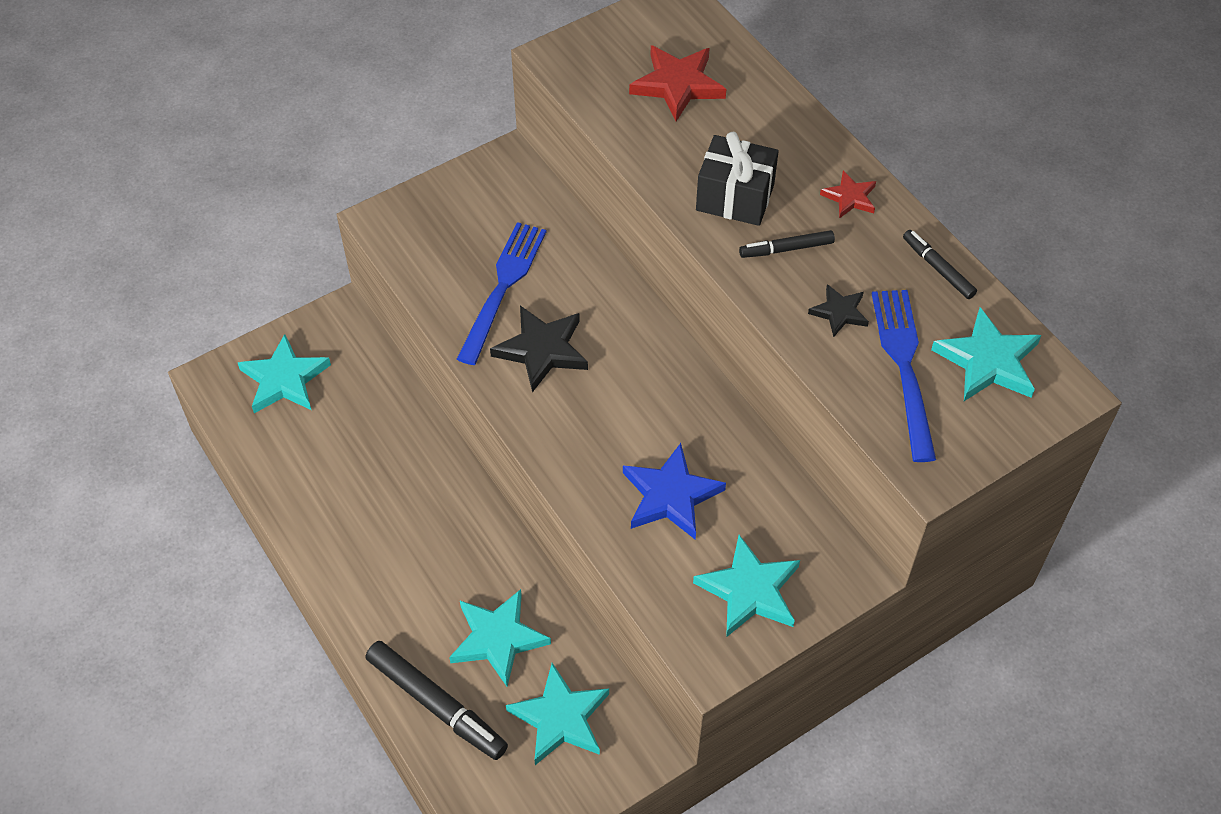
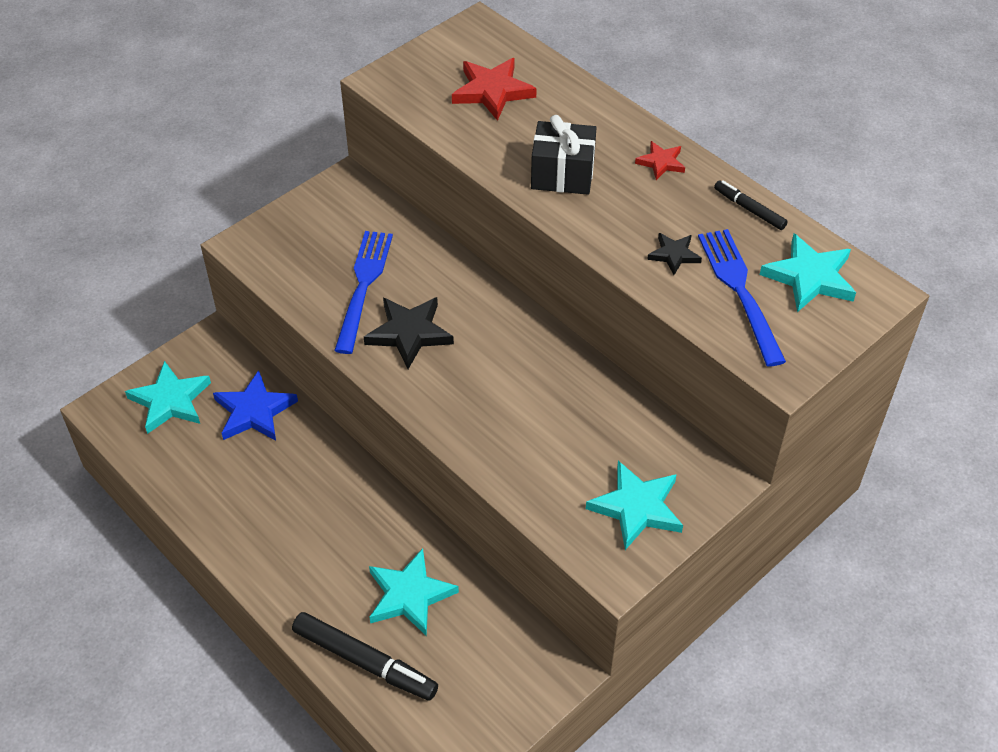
camera: 10 degrees left, 5 degrees down
turquoise star [506,663,609,765] -> none
blue star [623,443,726,540] -> blue star moved to [213,370,298,441]
black marker [739,230,835,258] -> none

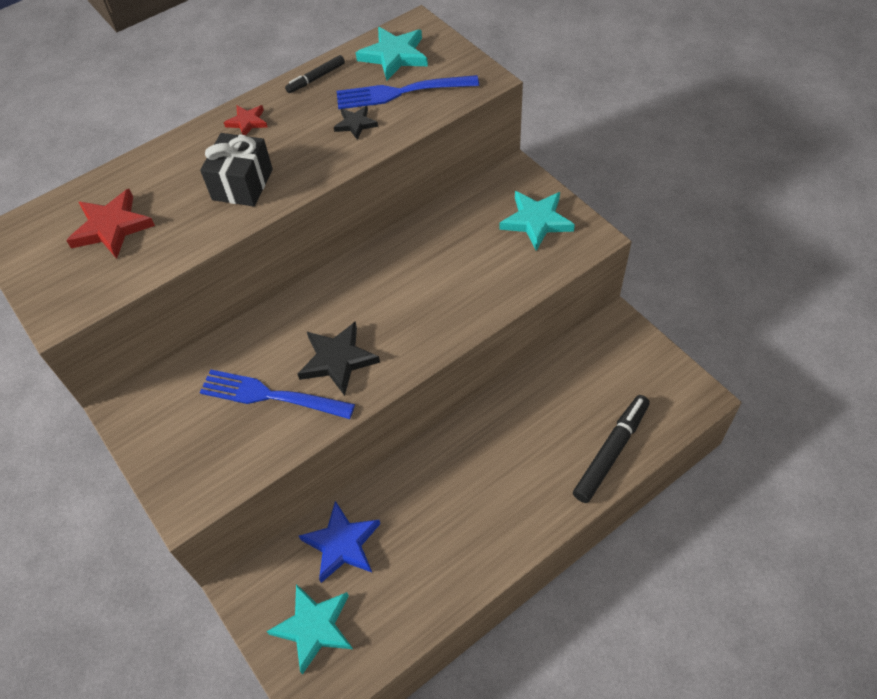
camera: 80 degrees left, 5 degrees up
turquoise star [369,548,459,636] -> none

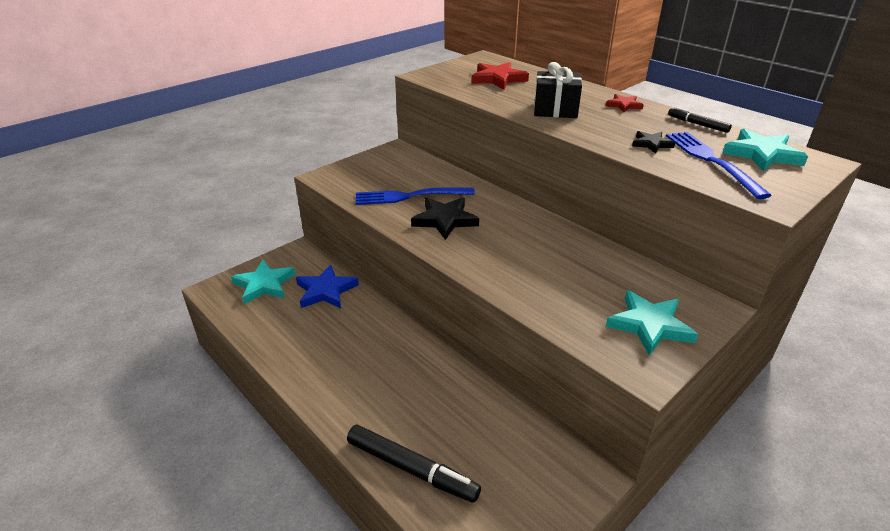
camera: 80 degrees right, 20 degrees down
blue fork [200,369,355,419] -> blue fork turned 105 degrees counterclockwise [356,188,475,205]

